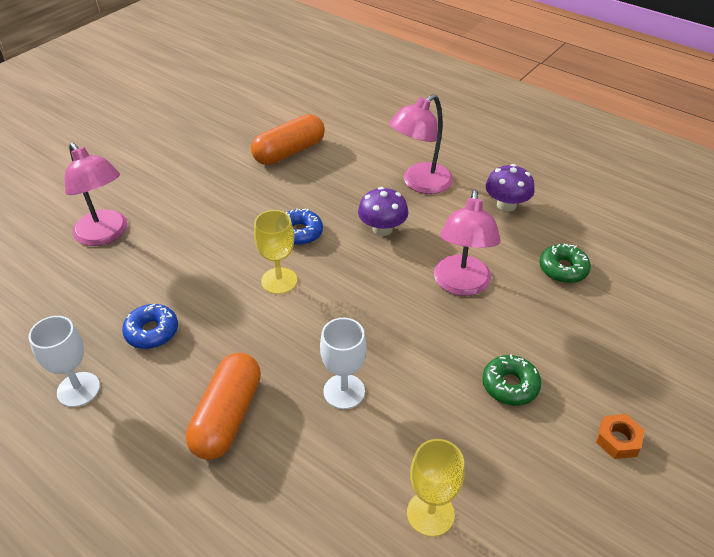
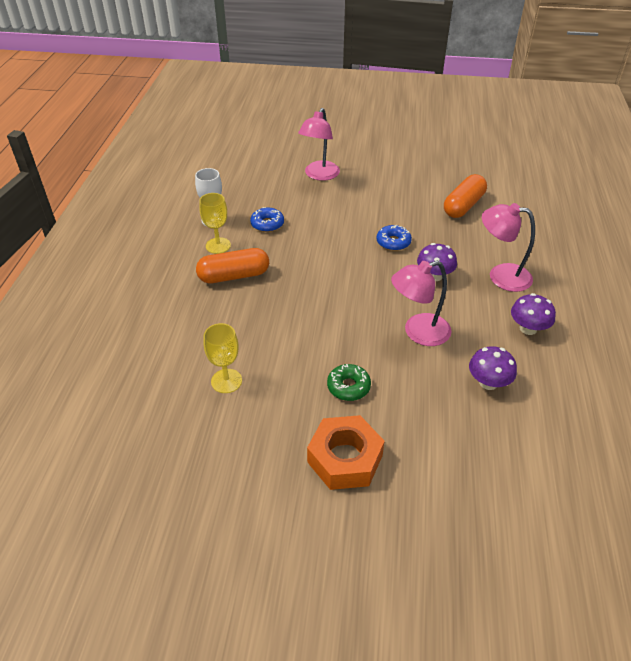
camera: 60 degrees right, 0 degrees up
orange capsule [251,114,325,165] -> orange capsule turned 75 degrees counterclockwise [444,174,487,218]
yellow goblet [254,210,297,294] -> yellow goblet moved to [199,193,231,254]
white goblet [320,318,367,409] -> none
green donut [539,244,591,283] -> purple mushroom [469,346,517,390]
orange nut [596,414,645,459] -> orange nut [307,415,385,490], size x2.12

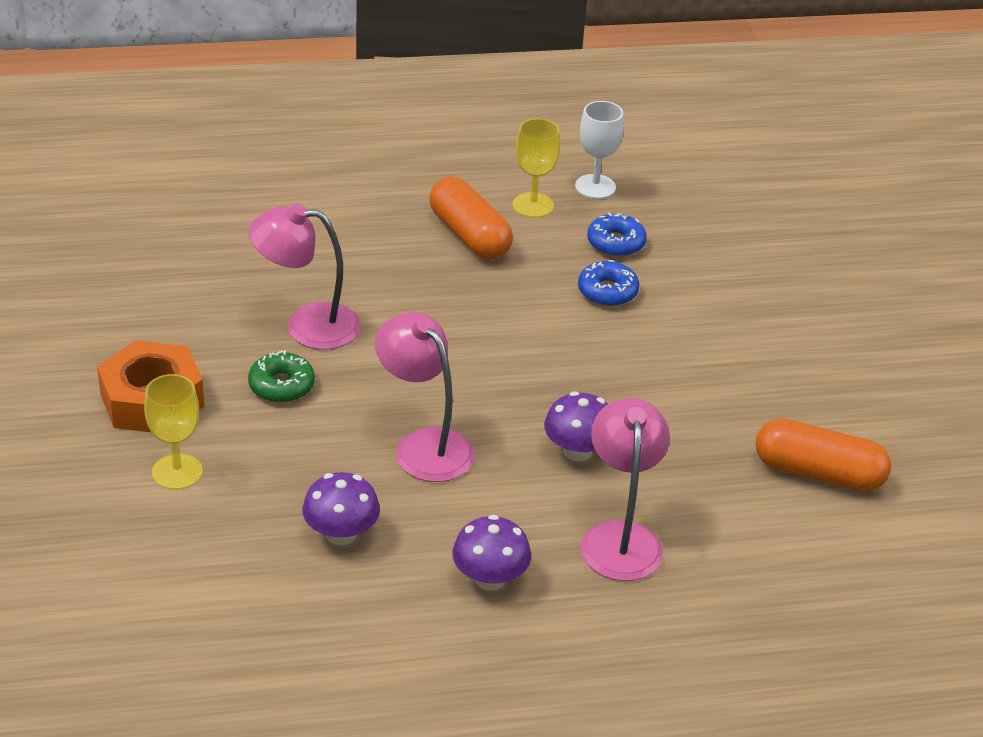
camera: 70 degrees right, 5 degrees down
yellow goblet [204,323,242,393] -> yellow goblet moved to [144,374,203,490]
pink lamp [298,108,340,181] -> pink lamp moved to [248,204,360,350]
blue donut [377,225,412,251] -> blue donut moved to [578,260,640,306]

